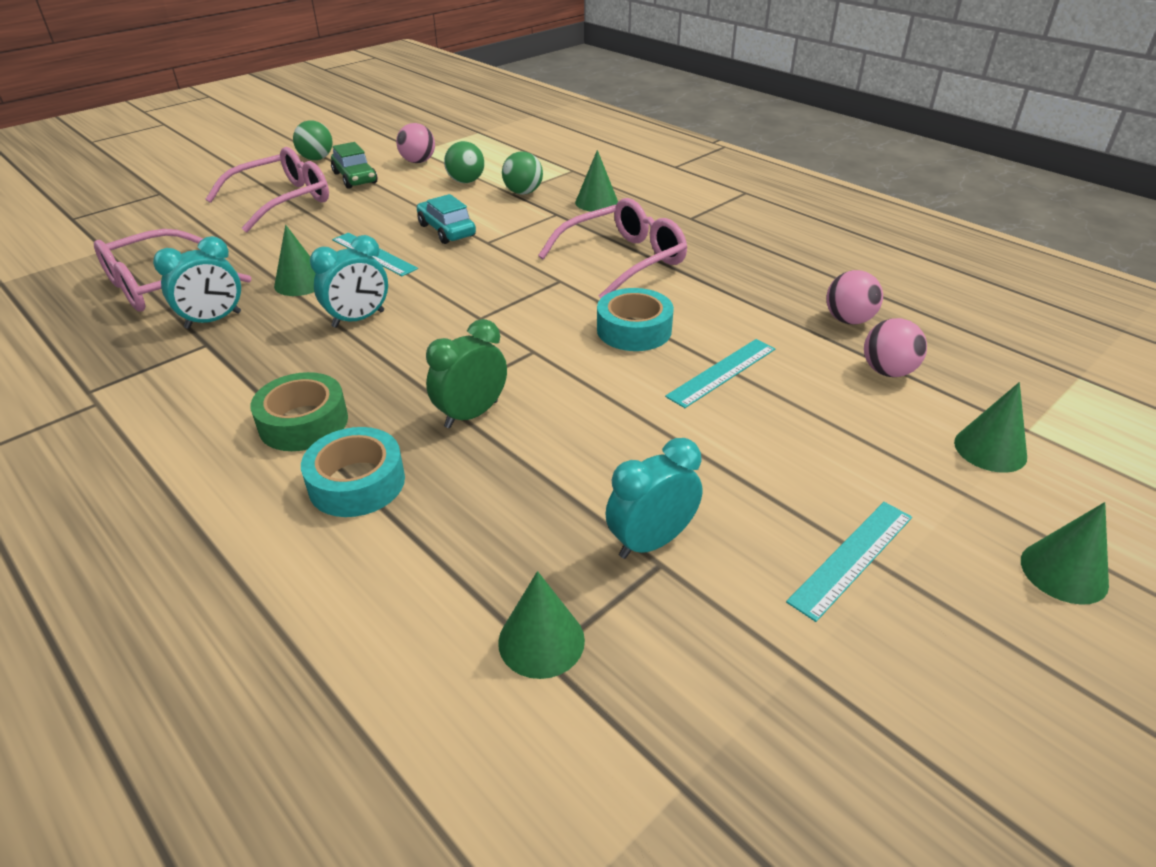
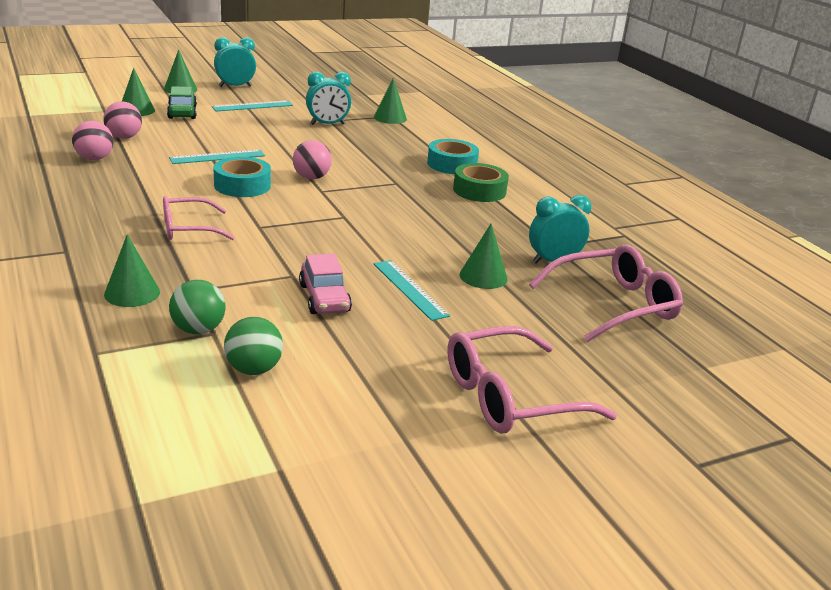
camera: 165 degrees left, 10 degrees down
green ball [293,120,333,160] -> none
turquoise clock [310,235,388,328] -> turquoise clock moved to [214,37,256,87]
green car [331,142,377,189] -> green car moved to [167,86,197,119]
pink ball [396,123,435,163] -> pink ball moved to [293,140,332,180]
turquoise car [417,194,476,244] -> pink car [299,254,352,314]
green clock [426,319,507,428] -> none
pink glasses [538,198,687,298] -> pink glasses [163,196,234,240], size x0.64

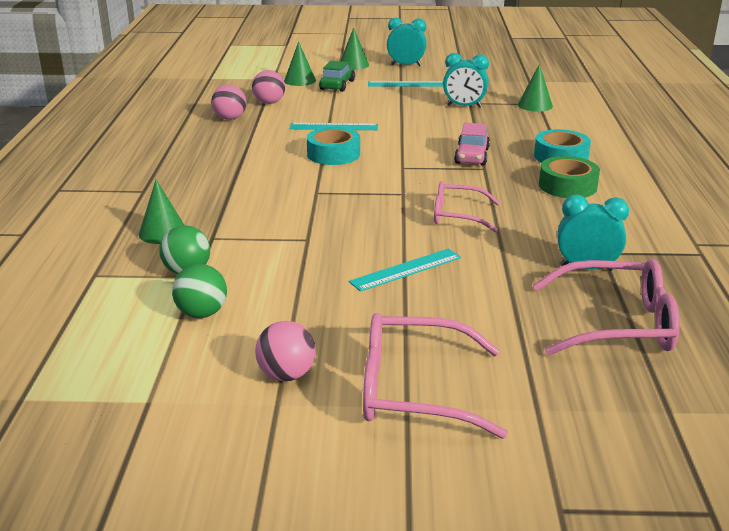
camera: 30 degrees right, 0 degrees up
pink glasses [163,196,234,240] -> pink glasses moved to [434,181,500,233]
pink ball [293,140,332,180] -> pink ball moved to [255,321,316,381]
pink car [299,254,352,314] -> pink car moved to [454,123,490,166]
turquoise ruler [374,260,450,321] -> turquoise ruler turned 60 degrees clockwise [349,249,461,292]
green cone [460,224,508,289] -> none

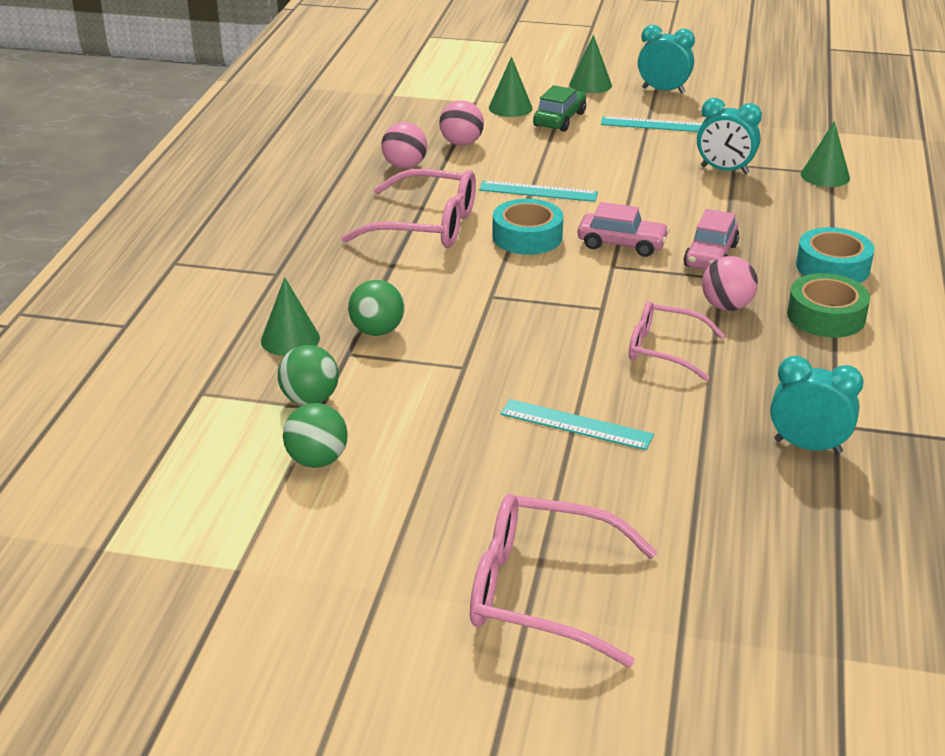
camera: 10 degrees right, 5 degrees up
pink ball [255,321,316,381] -> pink ball moved to [702,256,758,311]
turquoise ruler [349,249,461,292] -> turquoise ruler turned 45 degrees clockwise [500,399,654,450]
pink glasses [533,259,680,356] -> pink glasses moved to [341,169,476,248]
none -> green ball [348,280,405,336]
none -> pink car [578,202,670,257]

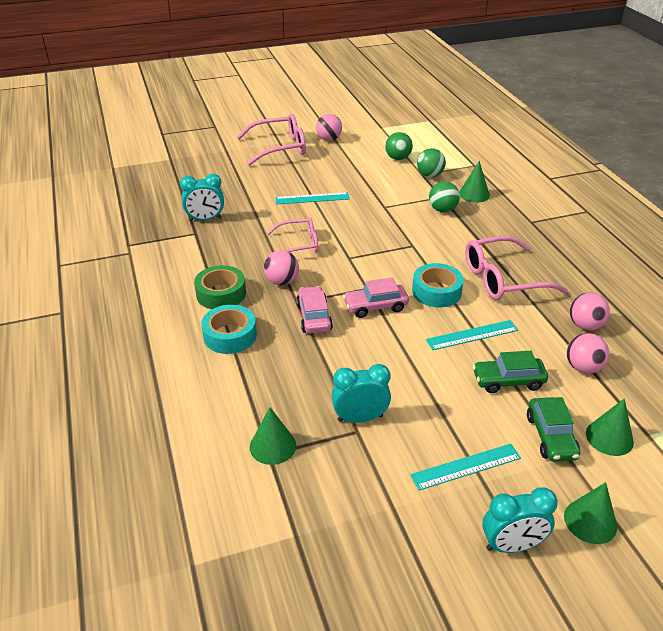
camera: 150 degrees right, 5 degrees up
none -> pink ball [316,114,342,141]
none -> green car [473,351,548,393]

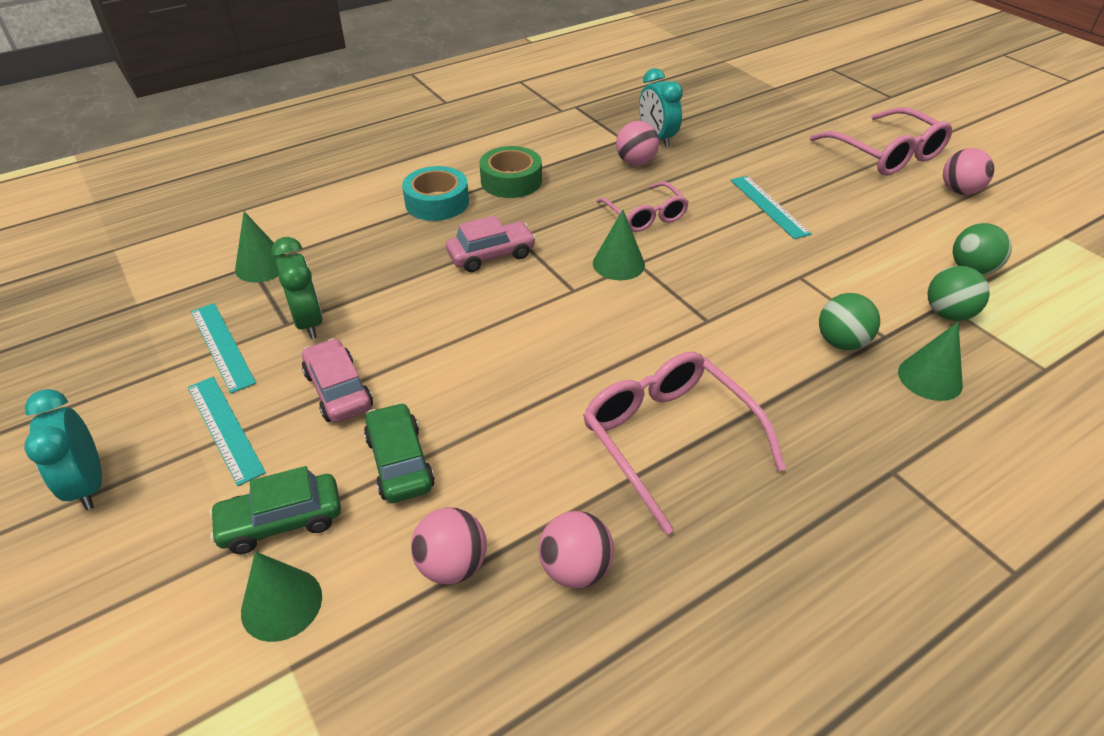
camera: 75 degrees right, 5 degrees up
pink ball [264,250,299,285] -> pink ball moved to [616,121,659,166]
turquoise clock [331,364,391,423] -> green clock [271,237,323,339]
pink car [343,277,409,318] -> pink car moved to [302,338,373,423]
turquoise tape [412,263,464,307] -> none
turquoise ruler [426,320,518,350] -> turquoise ruler moved to [191,303,256,393]
green cone [564,482,617,544] -> green cone moved to [593,210,645,280]

